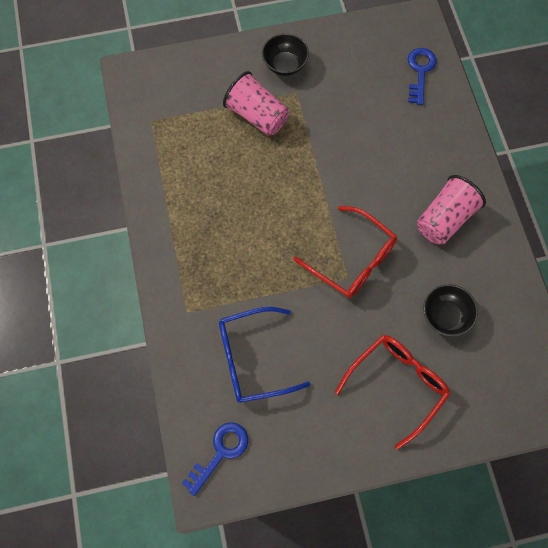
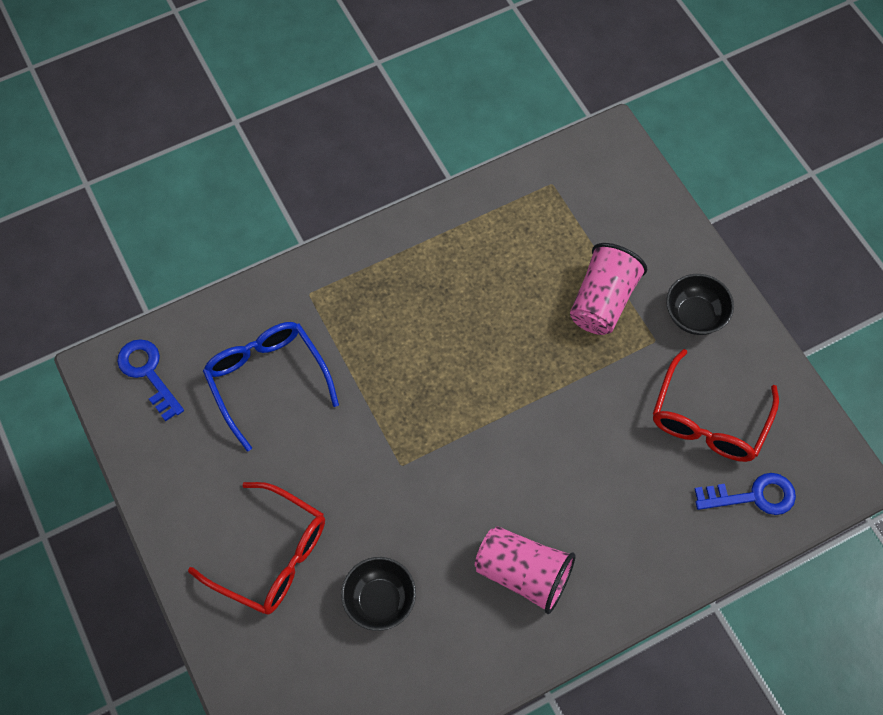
camera: 75 degrees right, 5 degrees down
blue key [181,422,248,496] -> blue key turned 150 degrees counterclockwise [117,339,184,422]
red glasses [293,206,397,298] -> red glasses moved to [653,349,779,462]

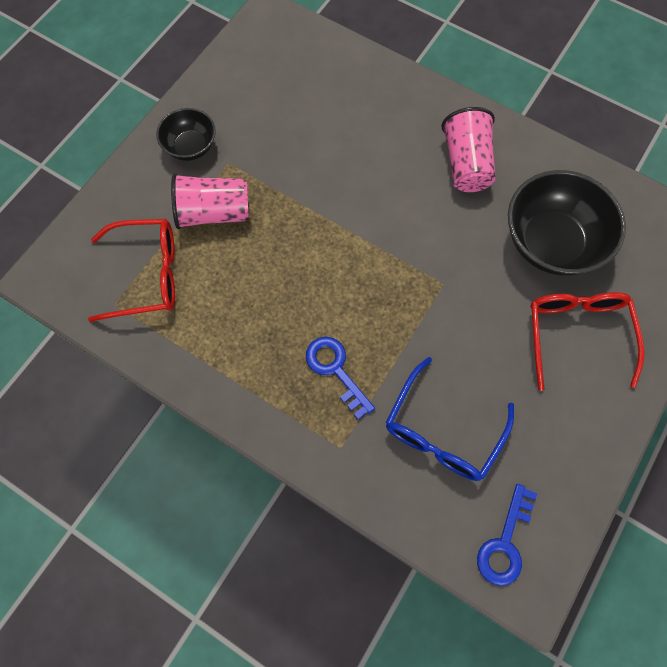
camera: 120 degrees left, 5 degrees up
black bowl [341,557,416,631] -> black bowl [508,170,626,276], size x1.81
red glasses [653,349,779,462] -> red glasses moved to [88,219,175,322]
blue key [695,473,796,515] -> blue key moved to [306,337,375,419]

